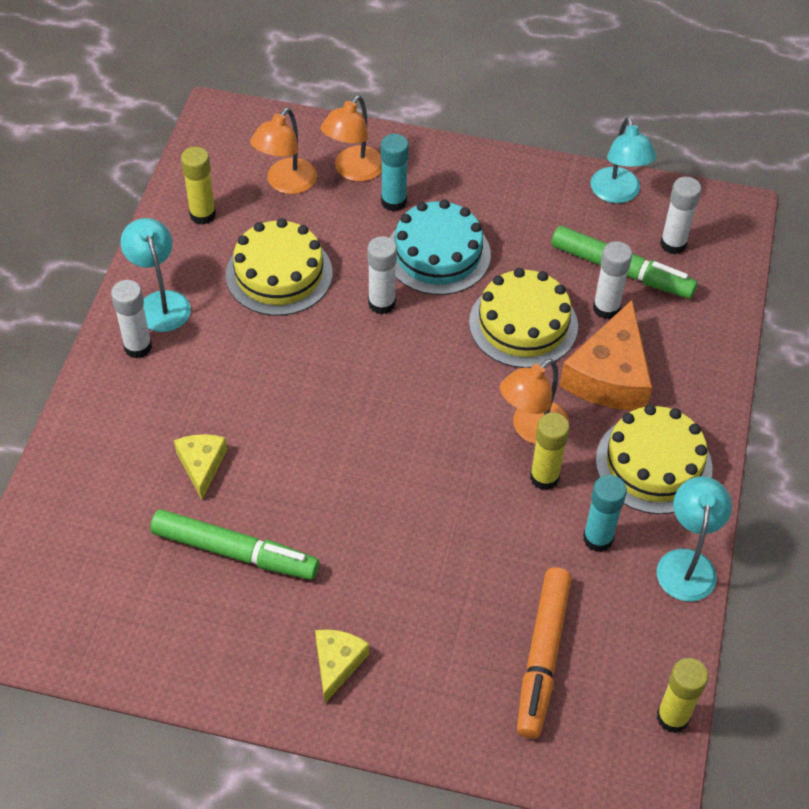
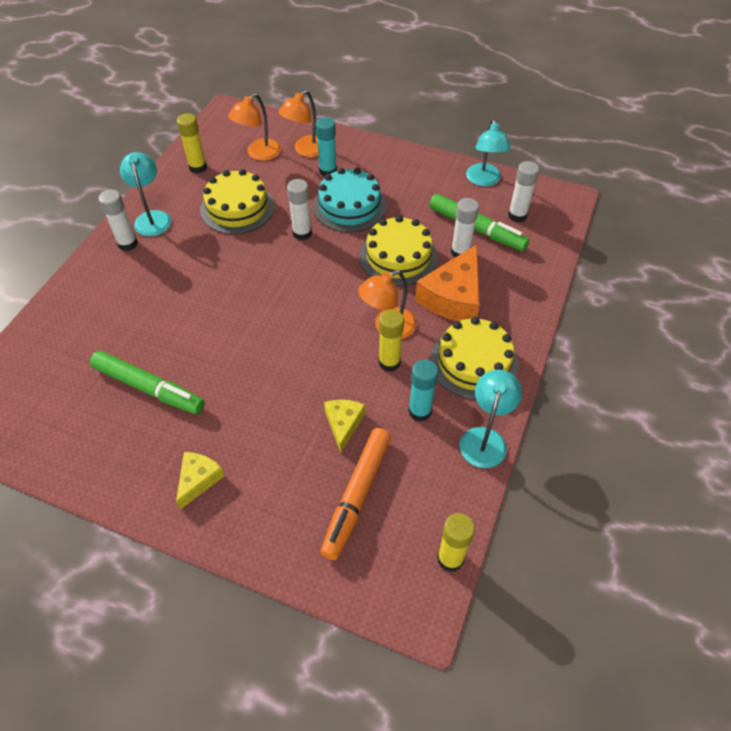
camera: 10 degrees right, 0 degrees up
yellow cheese [174,434,227,500] -> yellow cheese moved to [324,400,365,453]

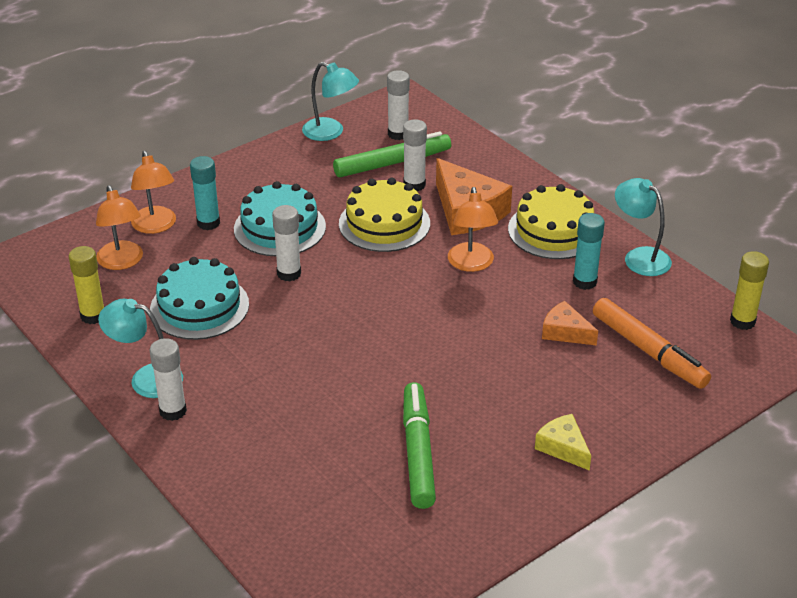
camera: 60 degrees left, 15 degrees down
green marker [90,351,205,414] -> green marker turned 60 degrees counterclockwise [403,382,436,509]
yellow cake [200,169,275,234] -> turquoise cake [150,257,249,340]
yellow cheese [324,400,365,453] -> orange cheese [542,301,598,346]
yellow glue stick [378,309,404,372] -> none

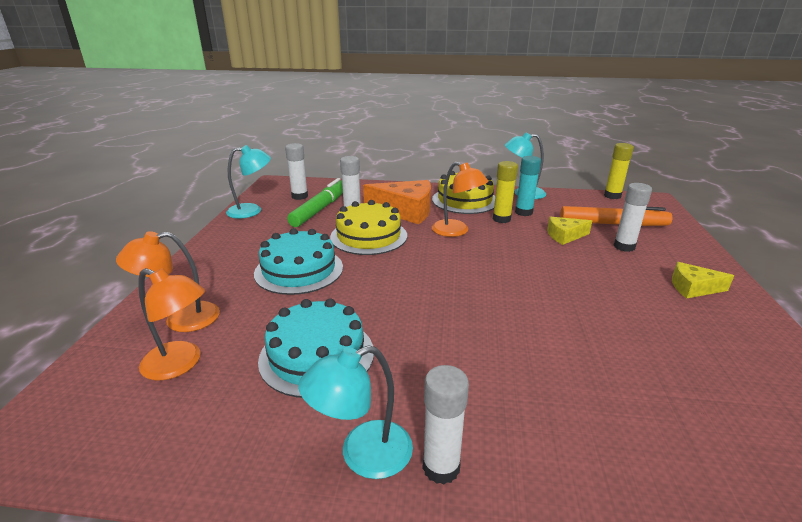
camera: 45 degrees left, 10 degrees down
yellow glue stick [69,246,104,324] -> yellow glue stick moved to [493,161,518,223]
orange lamp [131,151,176,234] -> orange lamp turned 135 degrees clockwise [116,231,220,332]
turquoise glue stick [190,156,220,230] -> none
white glue stick [272,205,301,282] -> white glue stick moved to [614,183,652,252]
green marker [403,382,436,509] -> none
orange cheese [542,301,598,346] -> yellow cheese [547,217,592,245]

